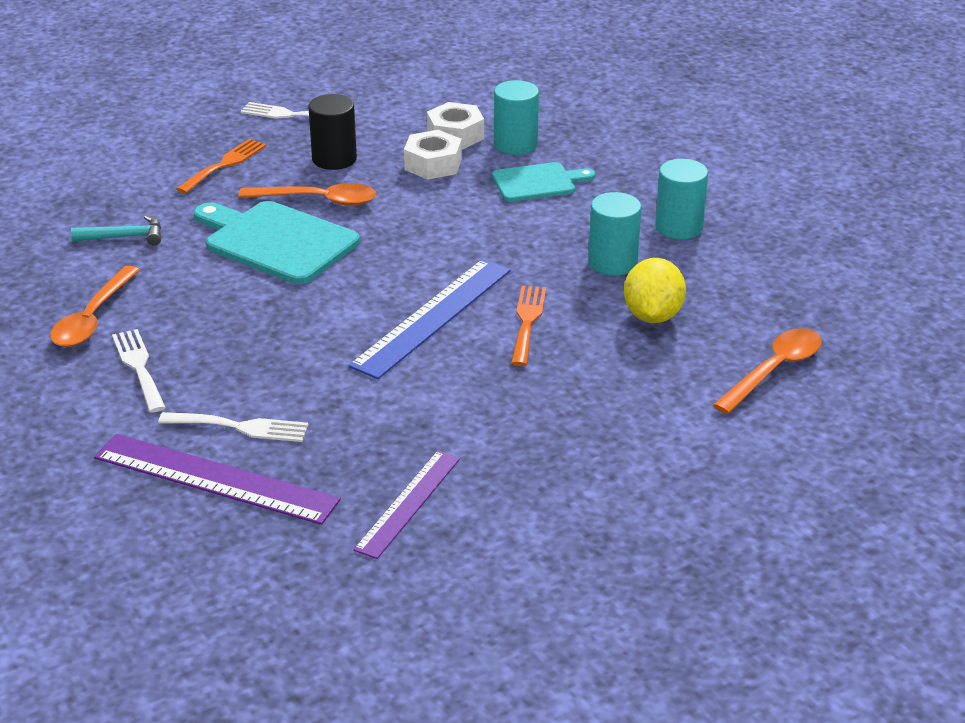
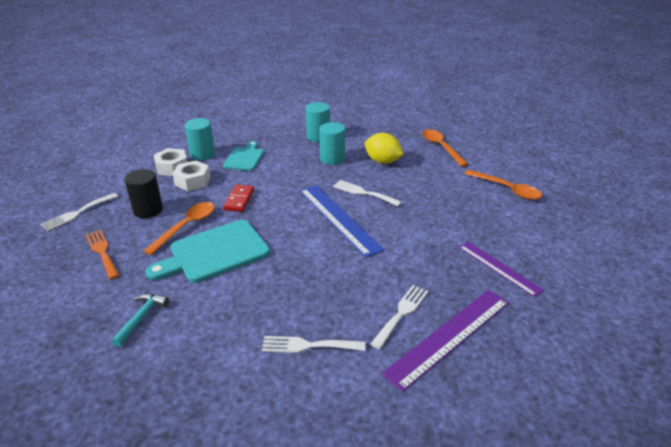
camera: 65 degrees left, 0 degrees up
orange spoon [50,266,139,347] -> orange spoon moved to [464,170,542,200]
orange fork [511,286,546,366] -> white fork [333,180,401,206]
none -> red domino [223,184,254,212]

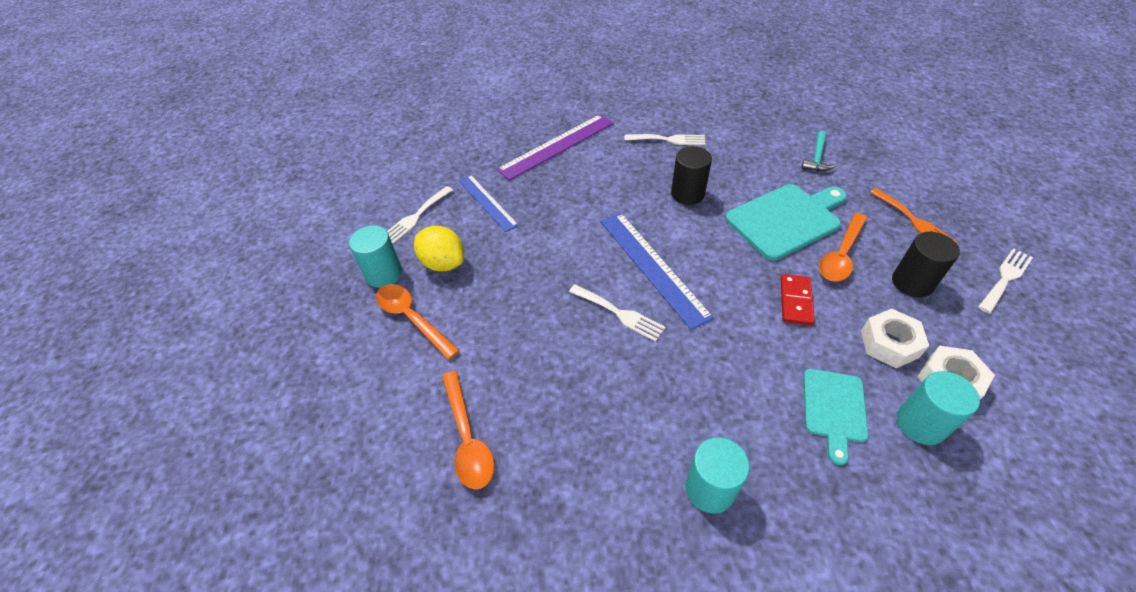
camera: 175 degrees left, 15 degrees up
turquoise cylinder [319,122,345,165] -> turquoise cylinder moved to [349,225,402,288]
yellow lemon [365,133,404,164] -> yellow lemon moved to [414,226,464,272]
white fork [370,285,428,350] -> white fork moved to [387,186,453,244]
purple ruler [459,242,544,297] -> blue ruler [458,175,519,232]
none -> black cylinder [671,146,712,205]

